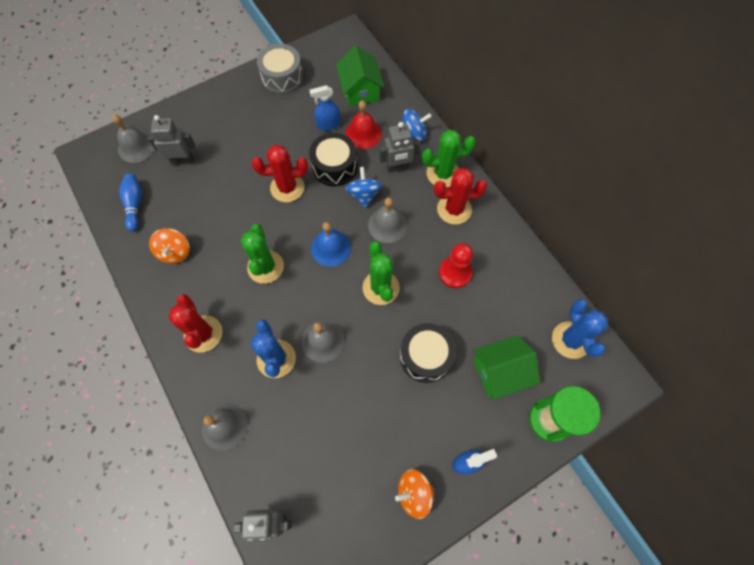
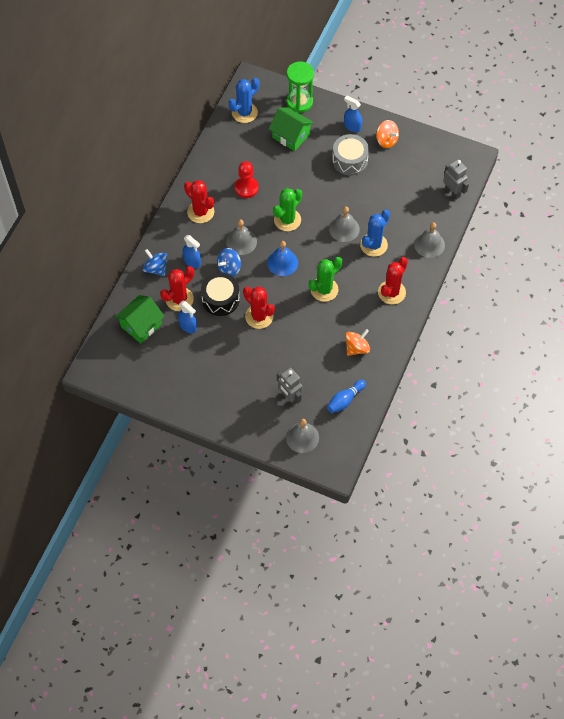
camera: 125 degrees left, 5 degrees down
grey drum [257,44,303,94] -> grey drum moved to [332,134,369,176]
red bell [345,101,382,149] -> red cactus [160,266,194,311]
grey robot [379,122,420,173] -> blue spray bottle [183,235,201,268]
black drum [400,323,456,383] -> none
green cactus [422,129,476,187] -> none

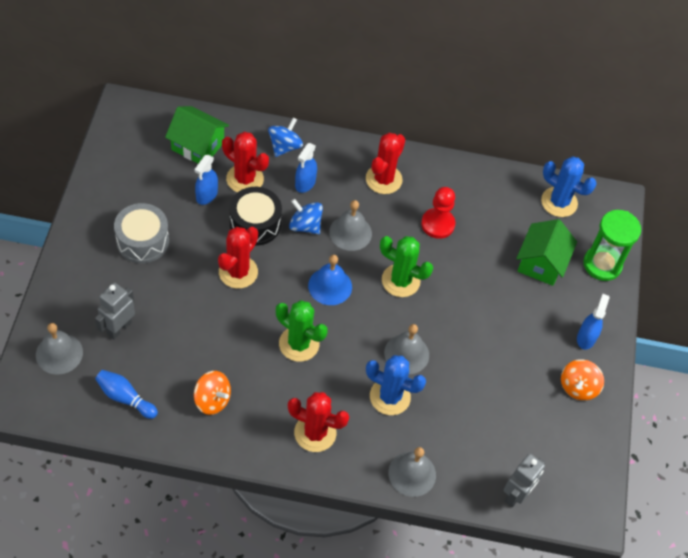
camera: 70 degrees right, 5 degrees down
grey drum [332,134,369,176] -> grey drum moved to [114,203,169,263]

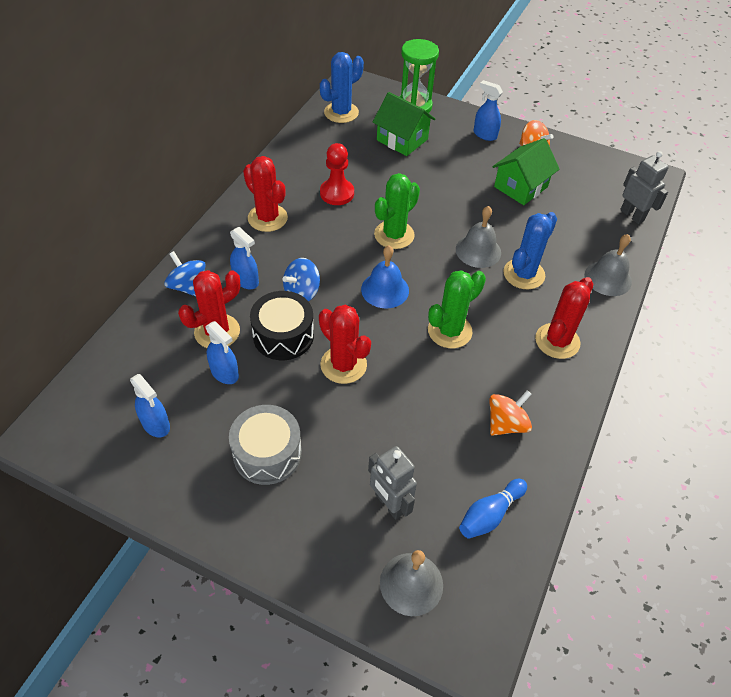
camera: 70 degrees left, 5 degrees down
green house [165,106,229,163] -> green house moved to [493,138,560,205]
grey bell [329,200,372,251] -> none
none -> blue spray bottle [130,374,170,437]

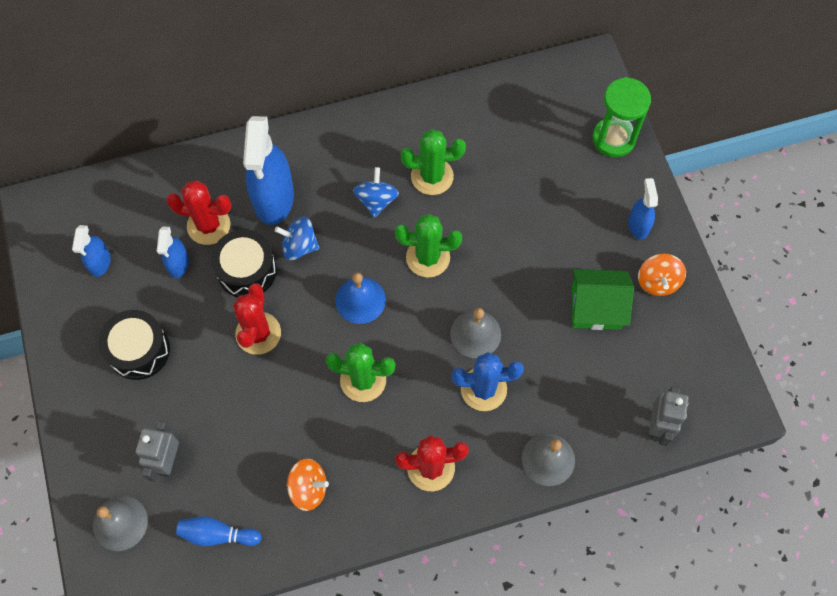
camera: 50 degrees right, 15 degrees up
blue spinning top [164,251,206,296] -> blue spinning top moved to [353,167,399,218]
grey drum [229,405,302,485] -> black drum [99,310,170,380]
blue spray bottle [230,227,259,289] -> blue spray bottle [243,116,294,225], size x1.95
red cactus [243,156,288,232] -> none
blue cactus [320,52,364,123] -> none
red pawn [320,143,354,205] -> green cactus [400,129,466,195]
green house [373,92,435,156] -> none

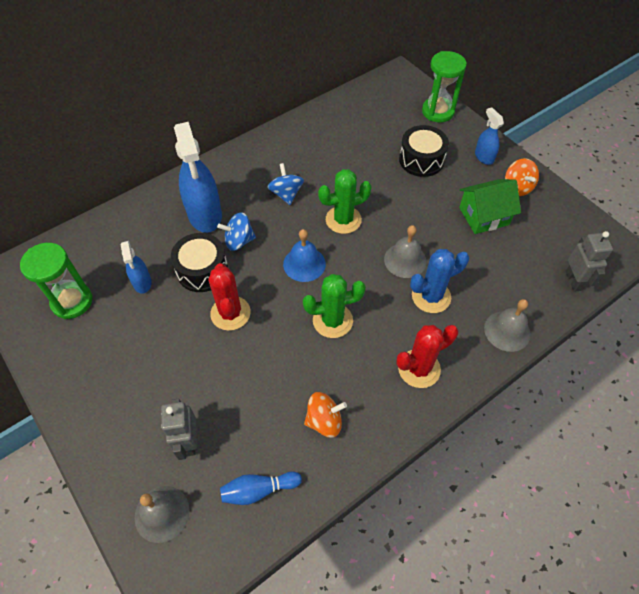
camera: 20 degrees left, 10 degrees down
blue spray bottle [72,225,111,277] -> green hourglass [20,243,93,319]
black drum [99,310,170,380] -> black drum moved to [399,125,449,177]
red cactus [166,181,231,245] -> none
green cactus [400,129,466,195] -> none

